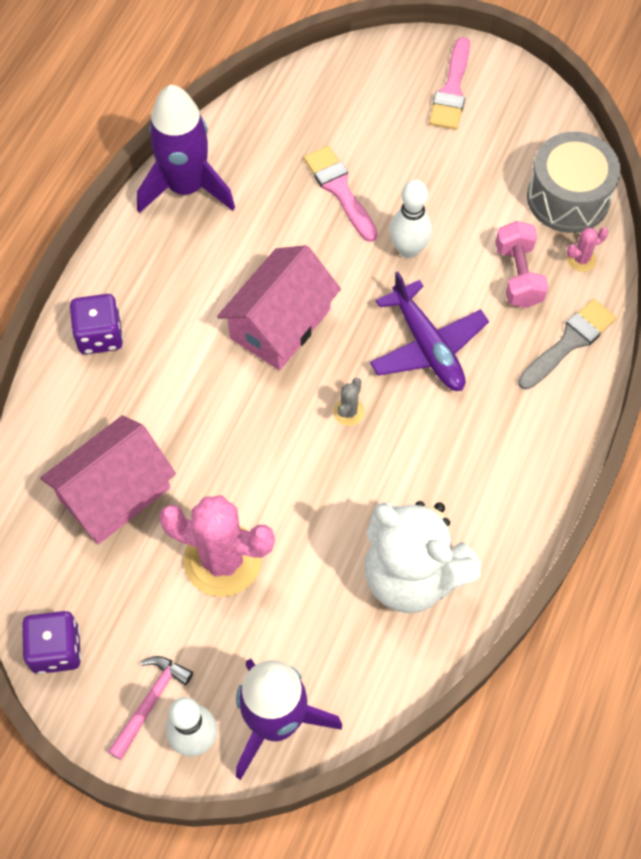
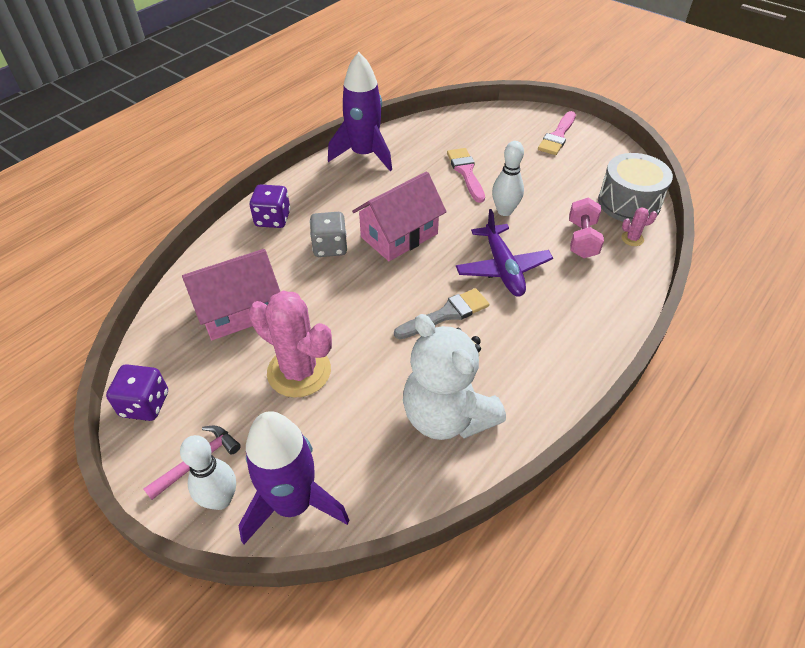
camera: 15 degrees right, 15 degrees down
grey cactus [334,378,365,426] -> none
grey brush [518,299,616,390] -> grey brush moved to [394,288,489,339]
none -> grey dice [310,212,347,257]

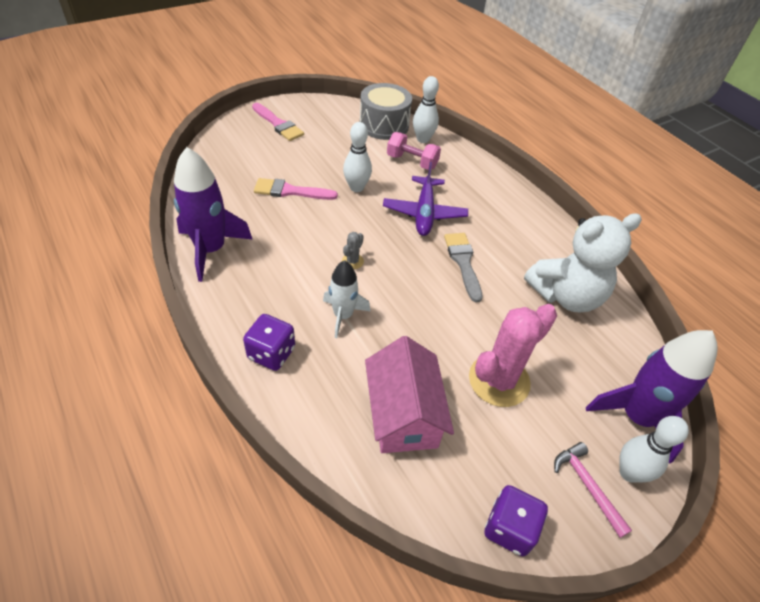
camera: 75 degrees left, 0 degrees up
grey dice [310,212,347,257] -> white rocket [323,260,371,338]
pink house [352,171,446,261] -> grey cactus [342,232,364,269]
purple plane [456,209,553,296] -> purple plane turned 90 degrees clockwise [383,162,468,236]
pink cactus [621,207,657,246] -> white bowling pin [413,76,439,143]

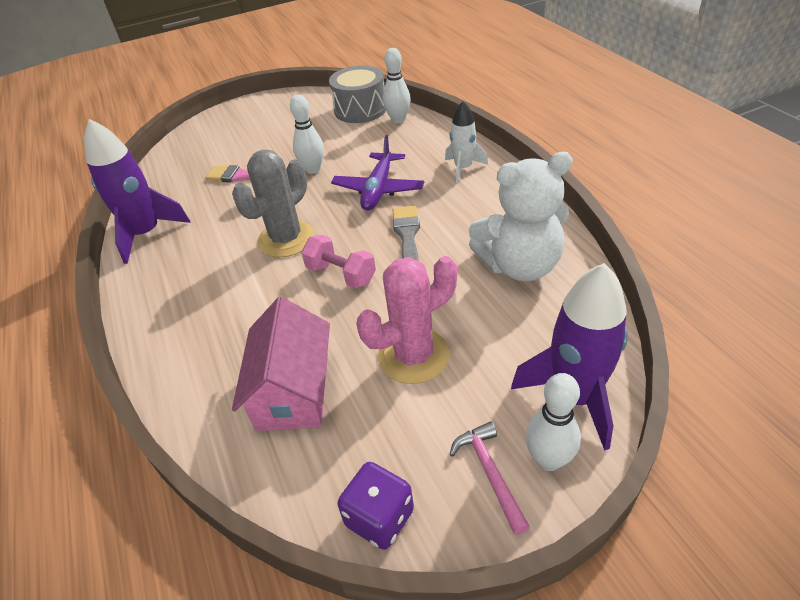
camera: 15 degrees right, 5 degrees down
purple dice [243,314,295,371] -> none
pink brush [252,103,304,141] -> none
white rocket [323,260,371,338] -> white rocket moved to [445,101,488,183]
grey cactus [342,232,364,269] -> grey cactus [232,150,314,257], size x2.39
pink dumbbell [387,132,441,170] -> pink dumbbell moved to [301,235,376,288]

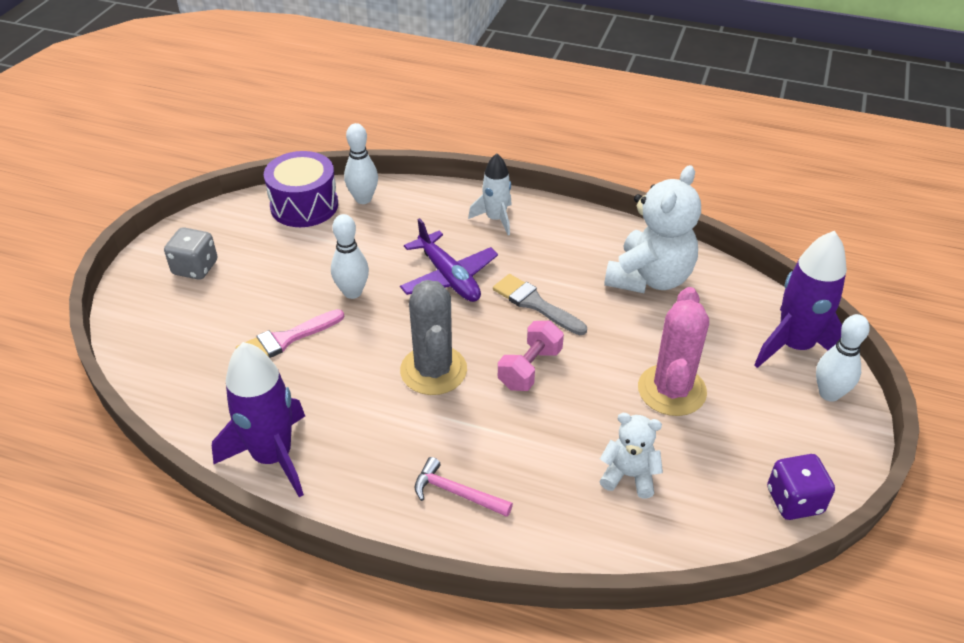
camera: 50 degrees left, 0 degrees up
pink house [232,297,330,431] -> white teddy bear [600,413,663,498]
pink dumbbell [301,235,376,288] -> pink dumbbell turned 45 degrees counterclockwise [498,321,564,391]
grey drum [329,66,386,123] -> purple drum [264,151,338,227]
pink hammer [449,422,530,535] -> pink hammer moved to [415,457,513,517]
none -> grey dice [164,227,217,280]

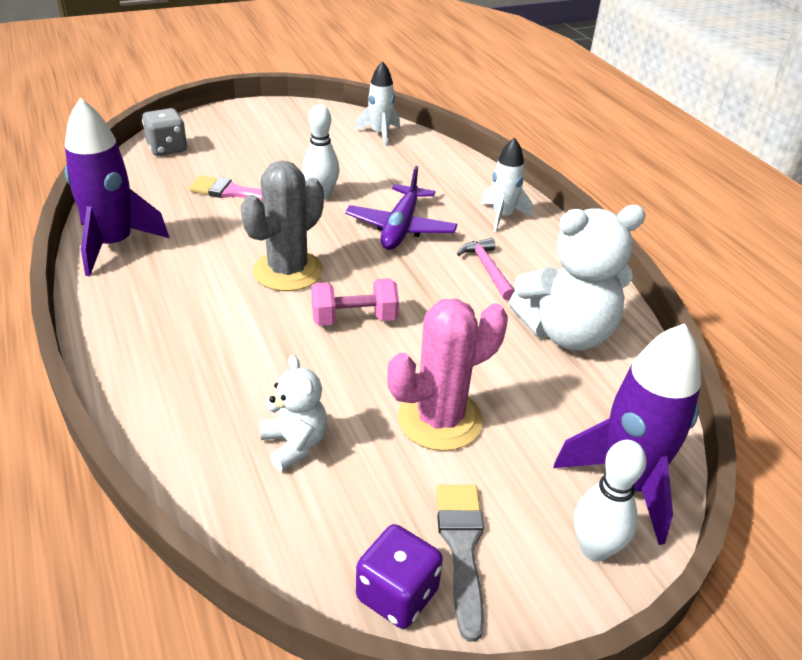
camera: 45 degrees right, 5 degrees down
grey dice [164,227,217,280] -> grey dice moved to [142,108,187,156]
purple drum [264,151,338,227] -> white rocket [355,61,400,146]
white bowling pin [344,123,378,204] -> none
pink hammer [415,457,513,517] -> pink hammer moved to [457,238,515,300]
grey brush [493,274,587,335] -> grey brush moved to [436,485,484,642]

